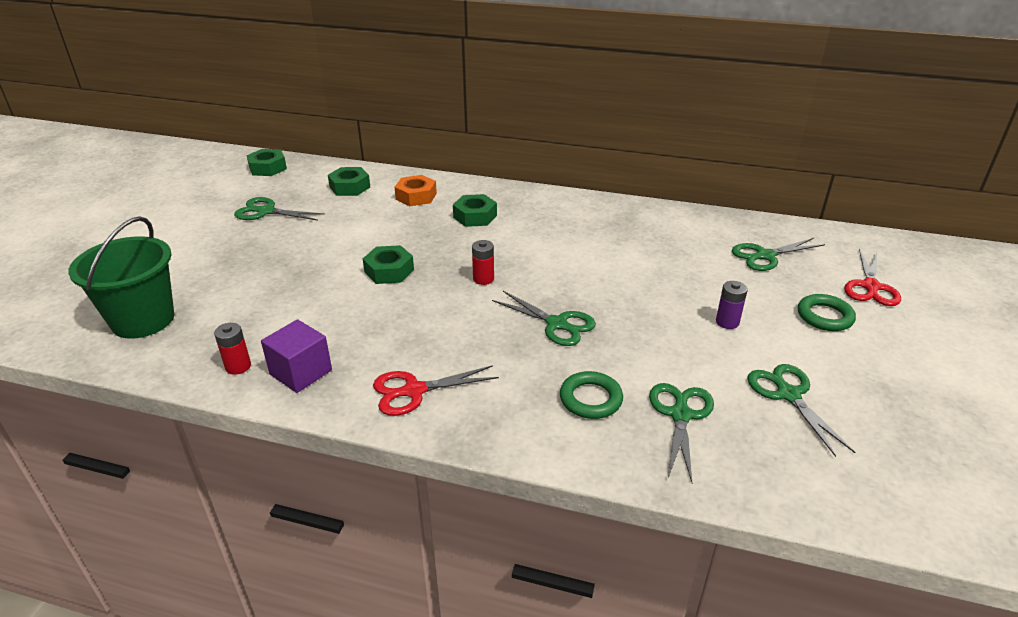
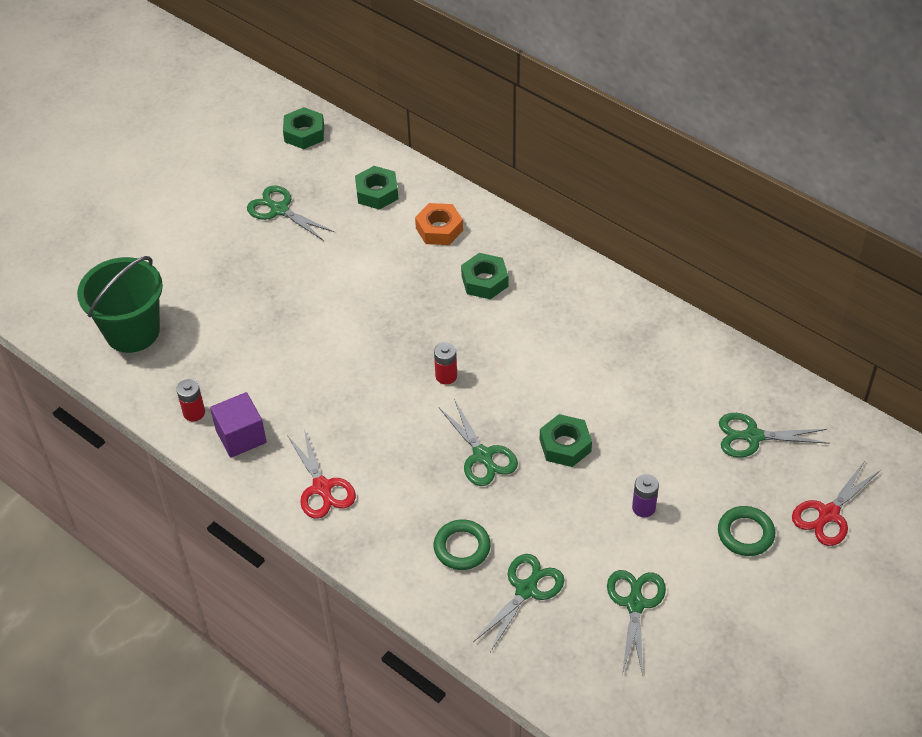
camera: 25 degrees right, 15 degrees up
green nut [363,245,414,284] -> green nut moved to [540,414,592,467]
red scissors [373,365,499,416] -> red scissors turned 120 degrees counterclockwise [287,429,356,519]

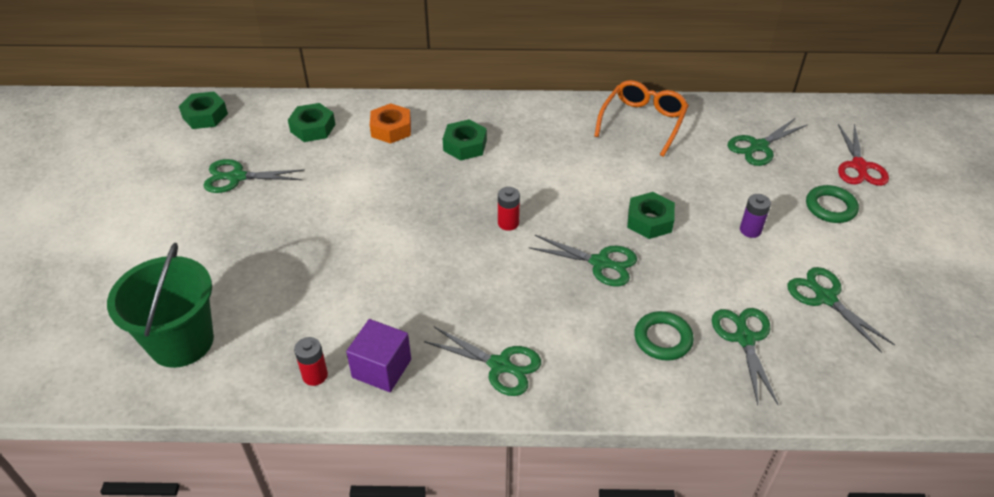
camera: 40 degrees left, 5 degrees down
red scissors [287,429,356,519] -> green scissors [424,327,541,396]
none -> orange glasses [594,80,689,157]

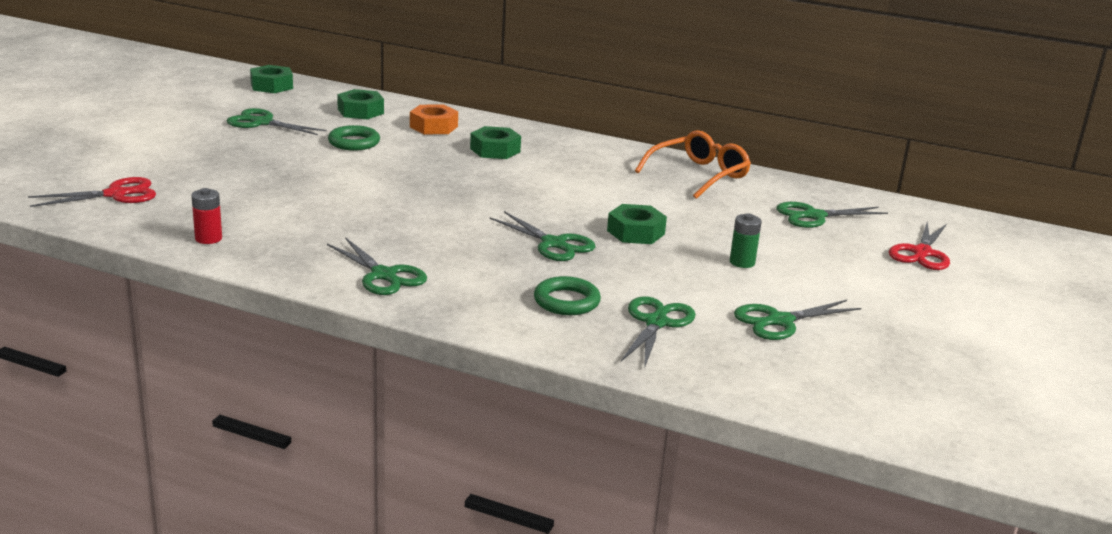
camera: 20 degrees right, 20 degrees down
green bucket [107,243,214,368] -> red scissors [28,177,156,207]
purple cube [346,319,411,392] -> none
red battery [498,187,520,231] -> none
purple battery [740,194,771,238] -> green battery [730,213,762,268]
green scissors [787,267,895,353] -> green scissors turned 105 degrees counterclockwise [734,300,861,340]
green ring [806,185,859,223] -> green ring moved to [328,125,380,151]

